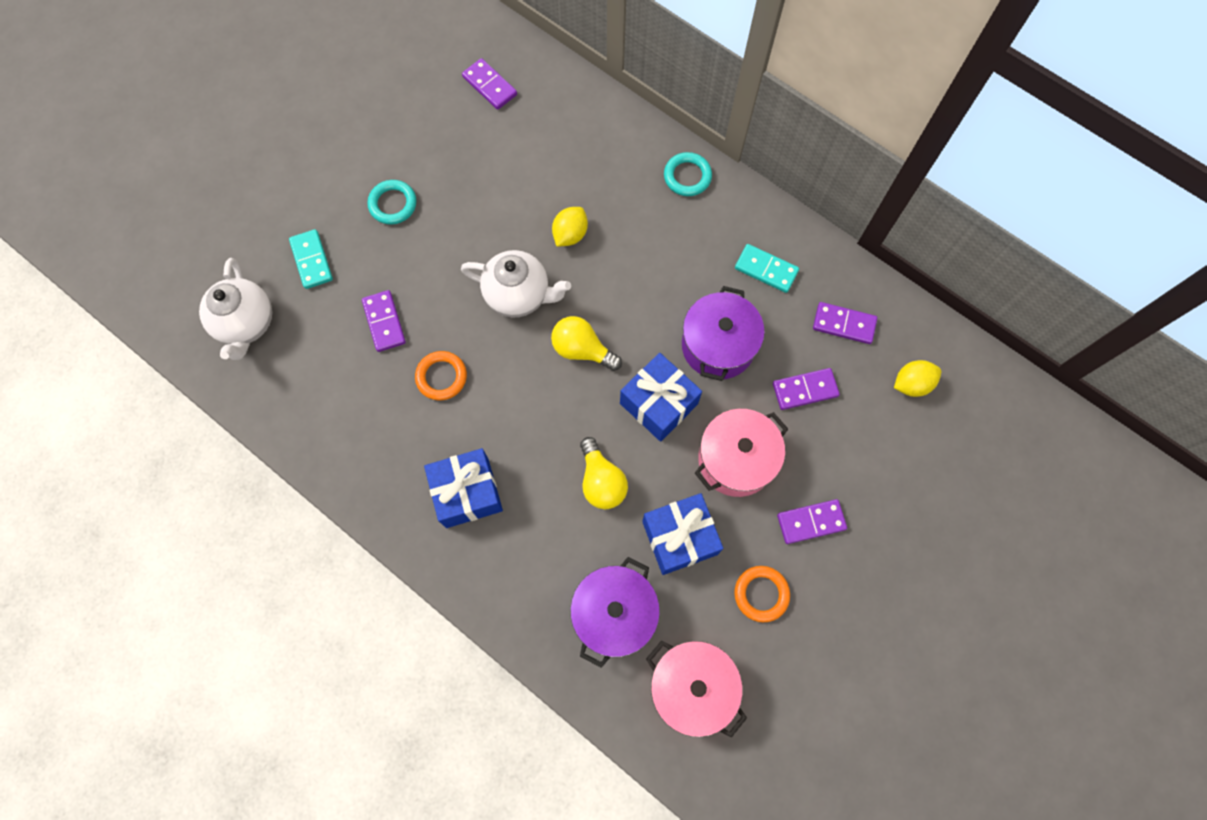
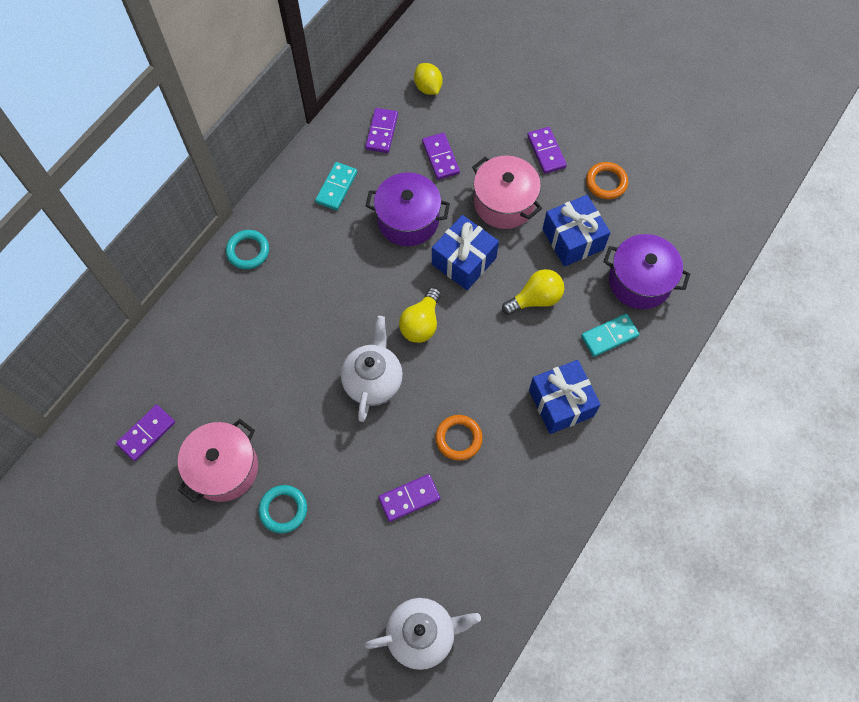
camera: 95 degrees left, 5 degrees down
turquoise domino [289,229,333,289] -> turquoise domino moved to [581,314,639,357]
yellow lemon [552,207,588,247] -> none
pink pot [646,640,747,737] -> pink pot moved to [178,419,258,503]

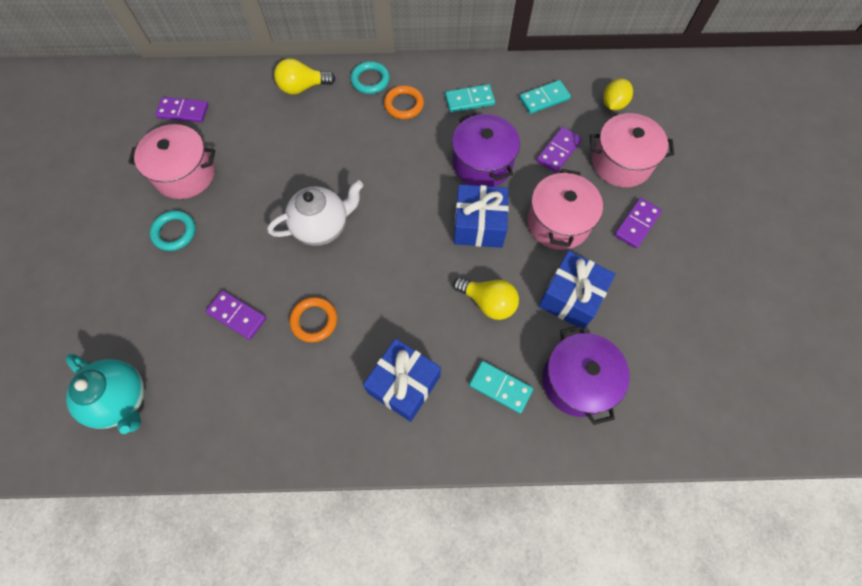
camera: 55 degrees right, 0 degrees up
purple domino [365,108,398,153] -> turquoise domino [519,80,571,114]
white teapot [365,598,481,670] -> turquoise teapot [66,354,145,434]
yellow light bulb [399,287,441,343] -> yellow light bulb moved to [274,59,336,95]
orange ring [586,162,628,199] -> orange ring moved to [384,85,424,119]
none -> pink pot [590,113,674,187]

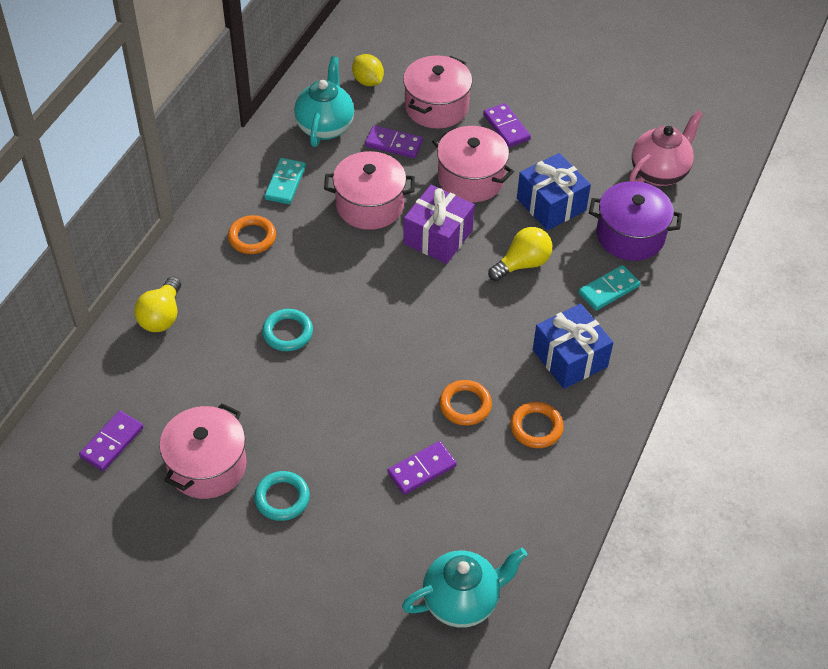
camera: 65 degrees left, 15 degrees down
white teapot [267,180,363,246] -> none
turquoise ring [350,61,390,94] -> turquoise ring moved to [262,309,313,351]
purple pot [452,112,520,187] -> pink pot [324,151,415,230]
blue gift [454,184,509,248] -> purple gift [403,185,475,264]
turquoise domino [519,80,571,114] -> turquoise teapot [294,56,354,147]
purple domino [536,127,582,173] -> purple domino turned 45 degrees counterclockwise [365,125,423,158]
none -> orange ring [510,402,564,448]
none -> pink teapot [629,110,703,186]

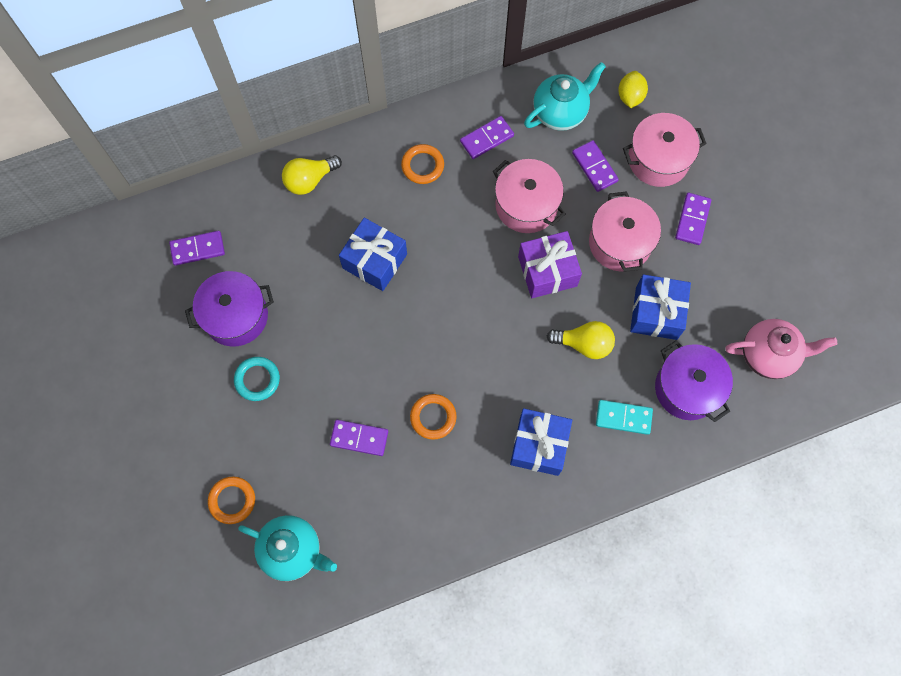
camera: 45 degrees right, 20 degrees up
pink pot [159,403,246,499] -> purple pot [185,271,274,346]
turquoise ring [262,309,313,351] -> blue gift [339,218,407,291]
turquoise domino [264,158,306,204] -> purple domino [460,116,514,159]
orange ring [510,402,564,448] -> orange ring moved to [208,476,255,524]

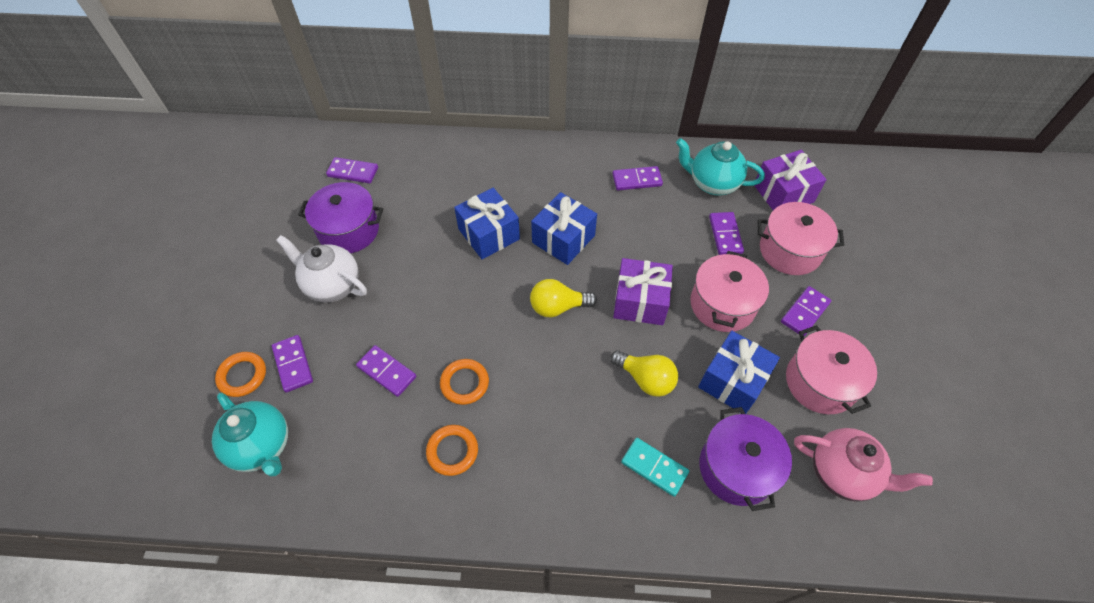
camera: 25 degrees right, 15 degrees down
turquoise ring [234,357,280,401] -> white teapot [276,235,367,303]
yellow light bulb [282,155,342,195] -> yellow light bulb moved to [530,279,597,317]
orange ring [401,144,444,184] -> orange ring moved to [426,425,478,476]
pink pot [493,159,566,233] -> pink pot moved to [786,325,877,414]
blue gift [510,408,572,476] -> blue gift moved to [531,192,597,265]
turquoise teapot [524,62,606,131] -> turquoise teapot turned 150 degrees counterclockwise [676,138,765,195]
yellow lemon [618,71,648,108] -> purple gift [754,150,827,210]
none -> purple domino [272,335,313,393]

